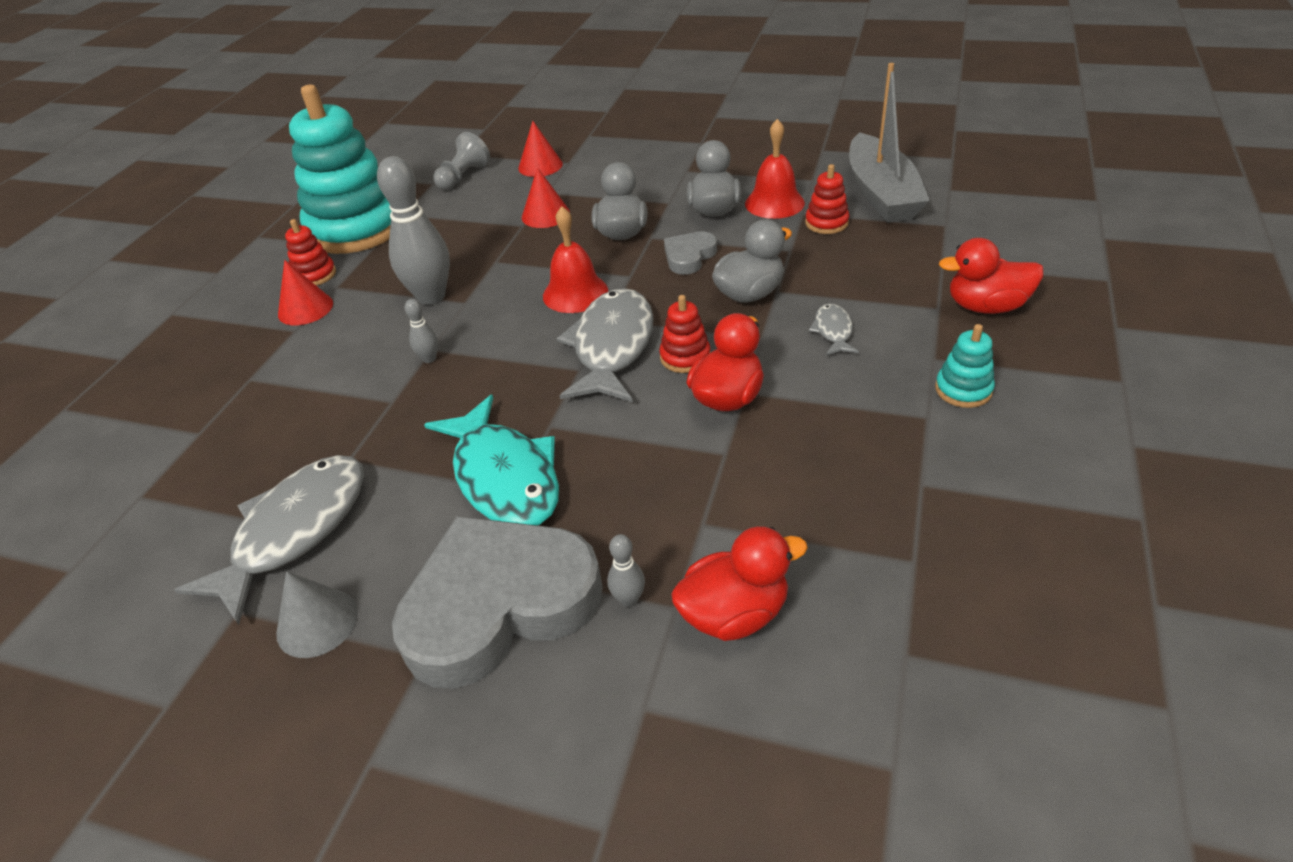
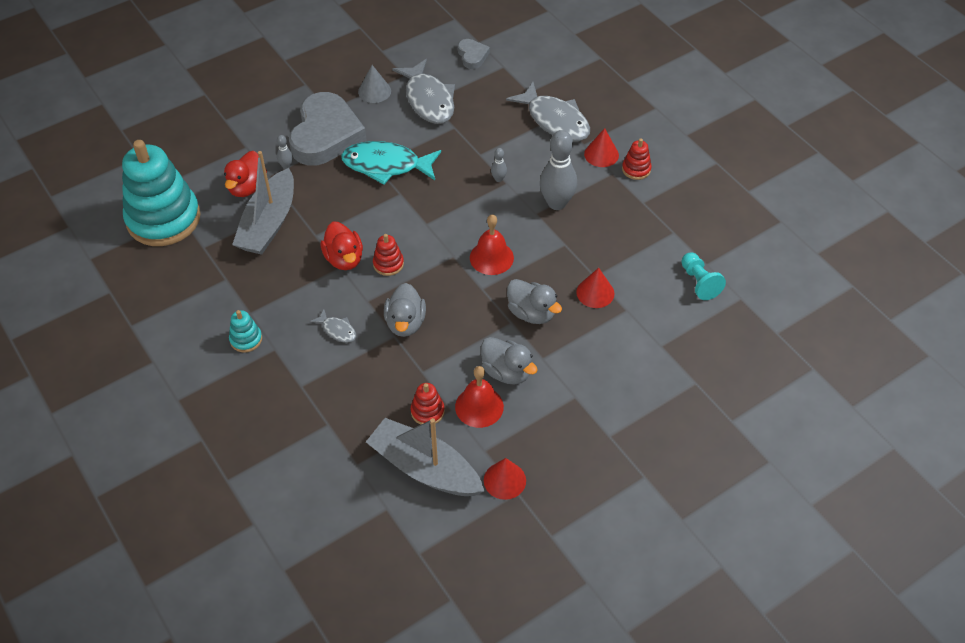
camera: 125 degrees right, 10 degrees up
turquoise stacking toy [289,85,392,254] -> turquoise stacking toy moved to [122,140,200,246]
grey pawn [434,132,490,190] -> turquoise pawn [681,253,726,300]
red cone [518,121,563,177] -> red cone moved to [484,458,526,500]
grey fish [557,288,654,402] -> grey fish moved to [506,82,590,141]
grey heart [664,231,717,275] -> grey heart moved to [458,39,490,69]
red duck [939,238,1044,314] -> none
none -> grey boat [232,151,294,255]

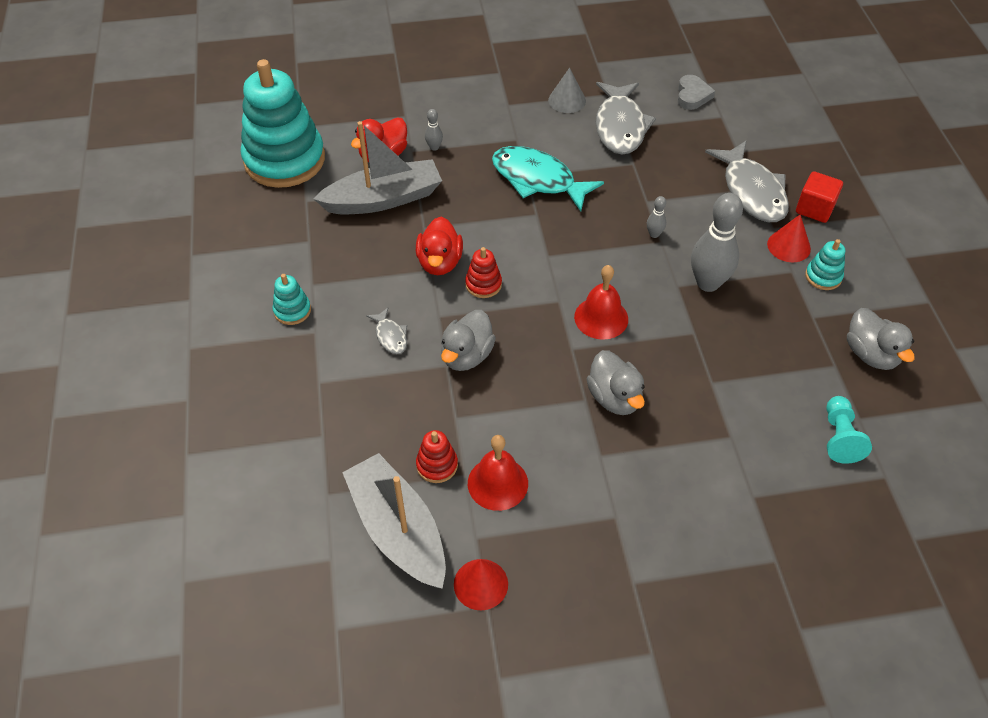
camera: 25 degrees right, 0 degrees up
grey boat [232,151,294,255] -> grey boat turned 150 degrees counterclockwise [314,121,442,214]
grey heart [289,92,367,166] -> none
grey duck [481,337,538,384] -> grey duck moved to [847,308,915,370]
red cone [576,268,615,308] -> none
red stacking toy [622,138,652,180] -> turquoise stacking toy [805,239,845,290]
none -> red cube [796,172,843,223]

